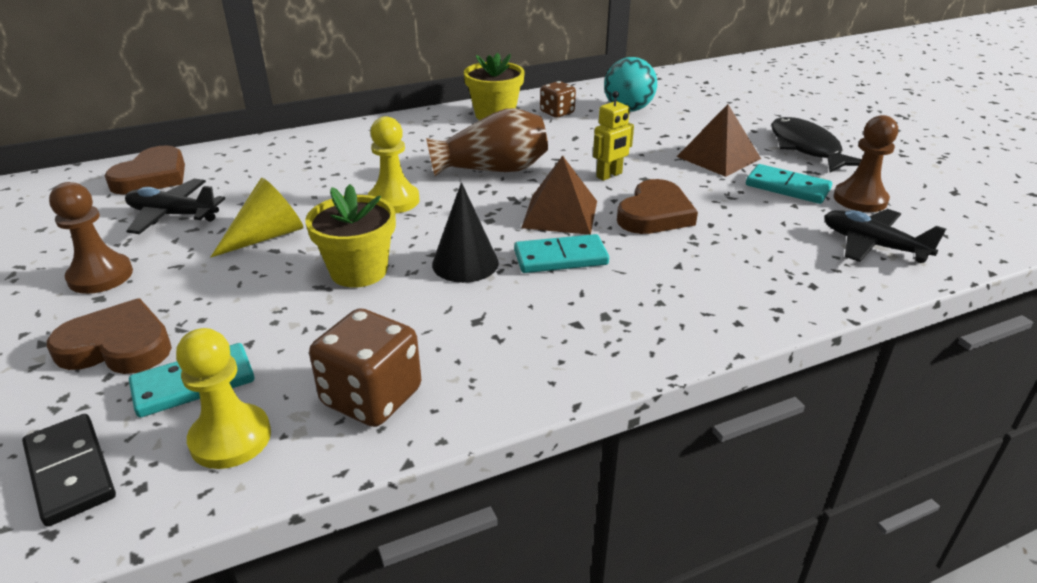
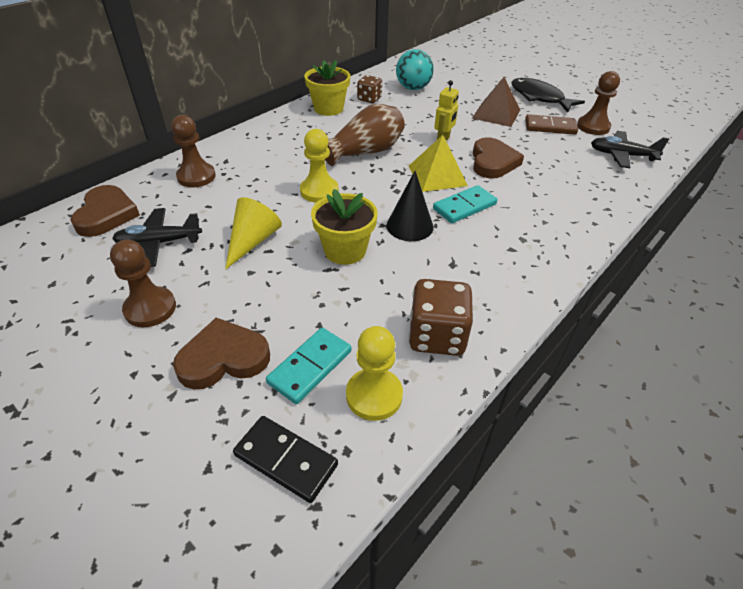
camera: 25 degrees left, 10 degrees up
brown pyramid [521,155,597,235] -> yellow pyramid [409,135,468,192]
turquoise domino [746,164,832,204] -> brown domino [525,114,578,135]
none -> brown pawn [171,115,216,188]

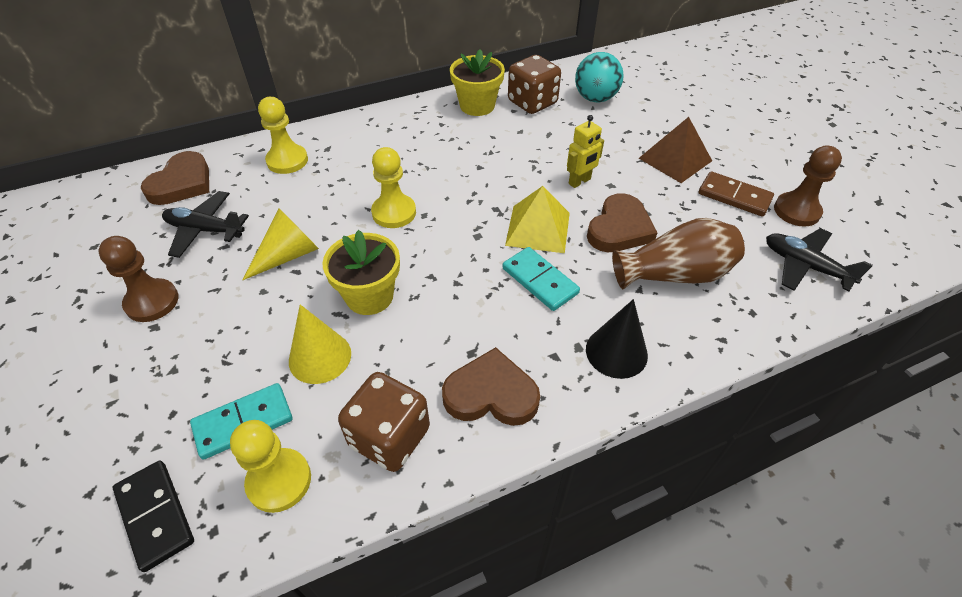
camera: 25 degrees right, 5 degrees up
brown pawn [171,115,216,188] -> yellow pawn [258,97,308,174]
brown heart [173,318,270,389] -> brown heart moved to [442,347,540,426]
brown vase [325,104,405,166] -> brown vase moved to [612,218,745,289]
brown dice [357,75,382,103] -> brown dice [508,55,561,114], size x1.62
black cone [386,171,434,241] -> black cone moved to [586,299,648,379]
turquoise domino [433,185,497,223] -> turquoise domino turned 60 degrees clockwise [503,247,580,311]
black fish [511,78,585,112] -> none
none -> yellow cone [289,304,351,384]

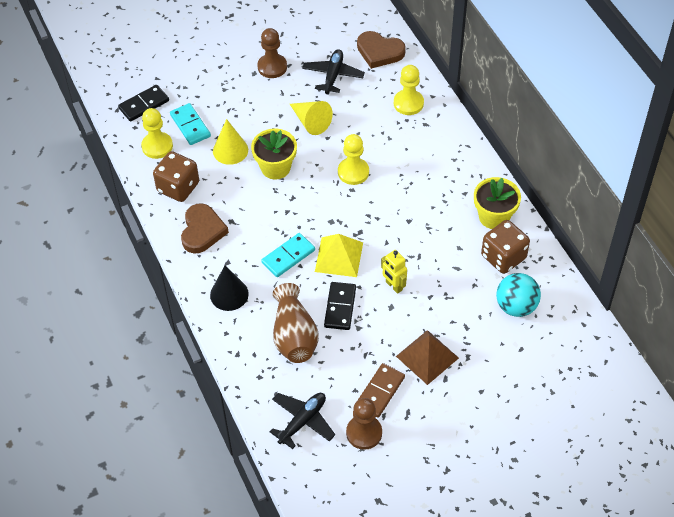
camera: 90 degrees right, 5 degrees up
brown heart [587,193,658,252] -> black domino [324,282,356,330]

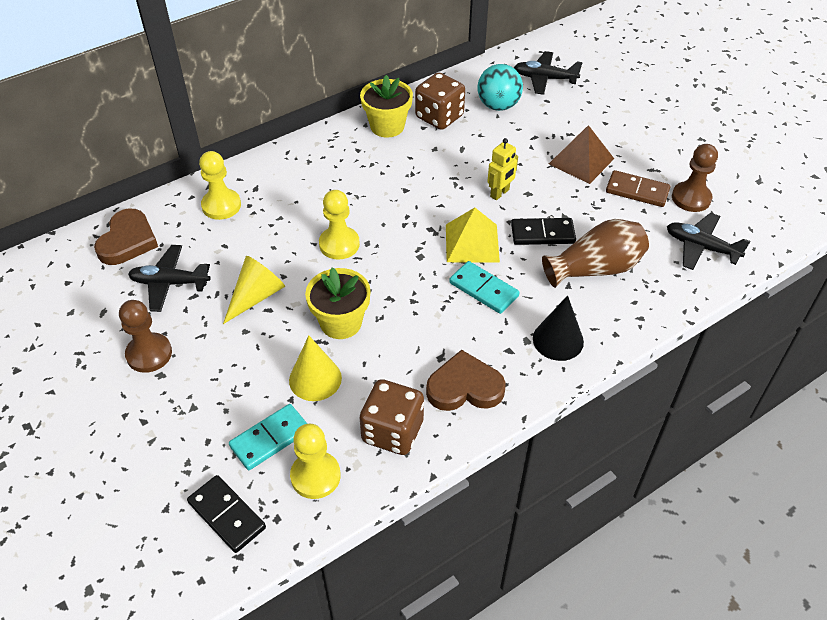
camera: 100 degrees left, 5 degrees down
none -> black plane [514,51,583,95]

